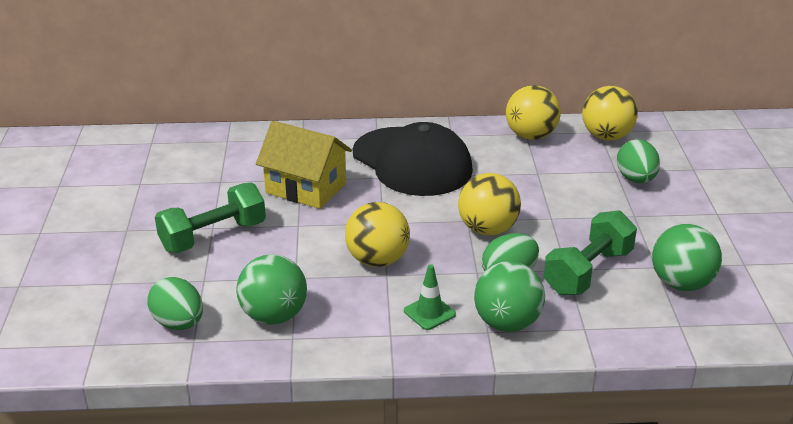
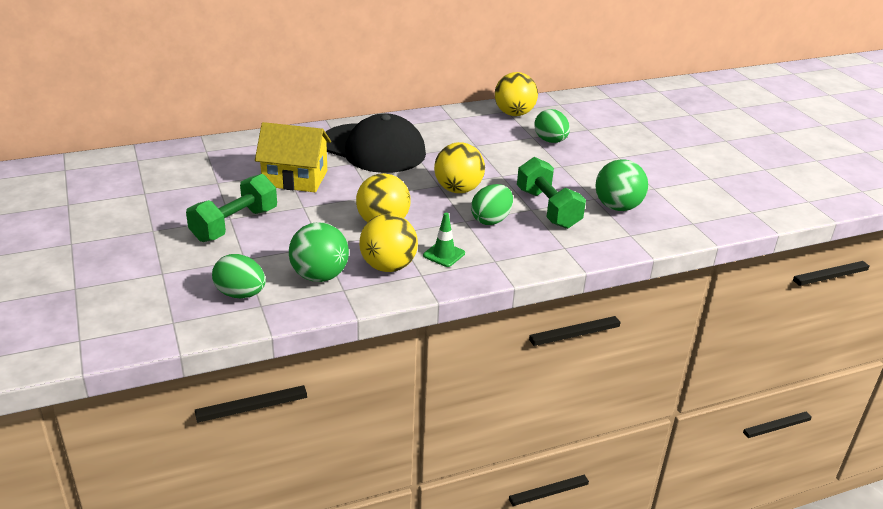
camera: 20 degrees left, 0 degrees up
green ball [474,261,545,332] -> none
yellow ball [506,85,561,140] -> yellow ball moved to [359,214,418,272]
green dumbbell [544,210,637,295] -> green dumbbell turned 45 degrees counterclockwise [517,157,586,229]

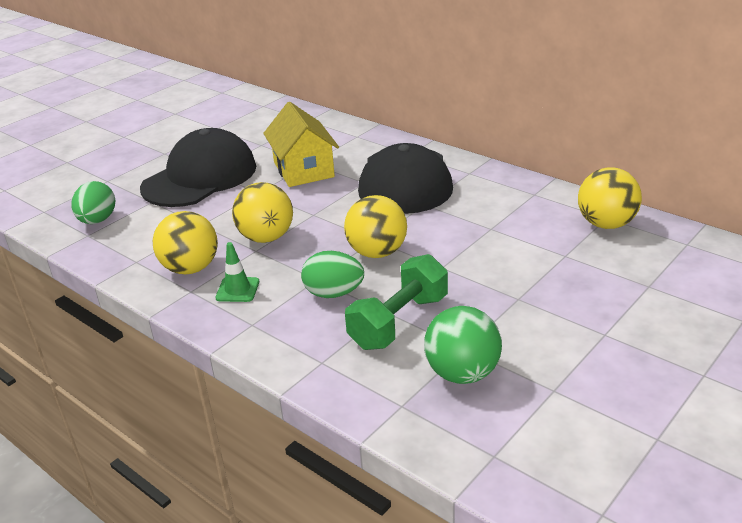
camera: 65 degrees right, 0 degrees up
green dumbbell [186,174,277,242] -> black cap [140,128,256,207]
green ball [289,222,349,282] -> none
green egg [534,109,570,143] -> none

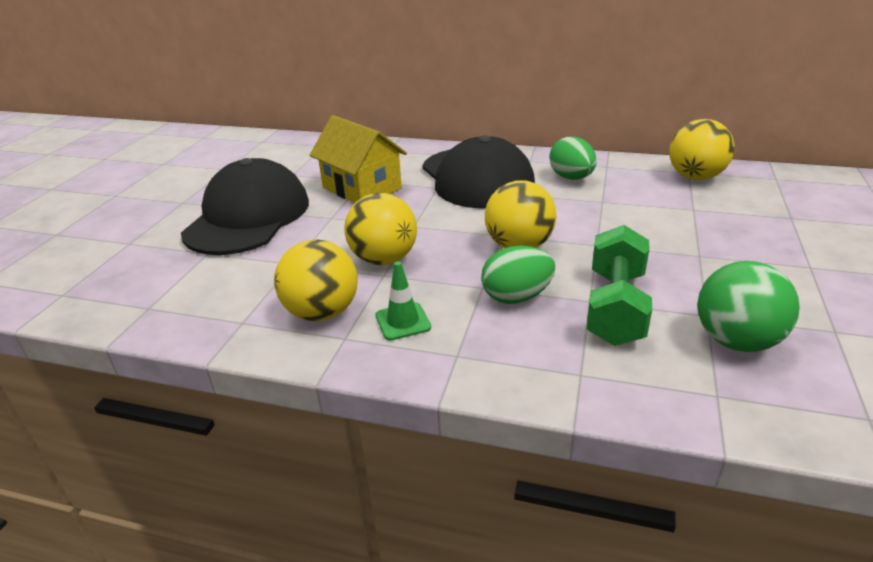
camera: 25 degrees left, 0 degrees up
green egg [71,181,115,224] -> green egg moved to [550,137,597,180]

